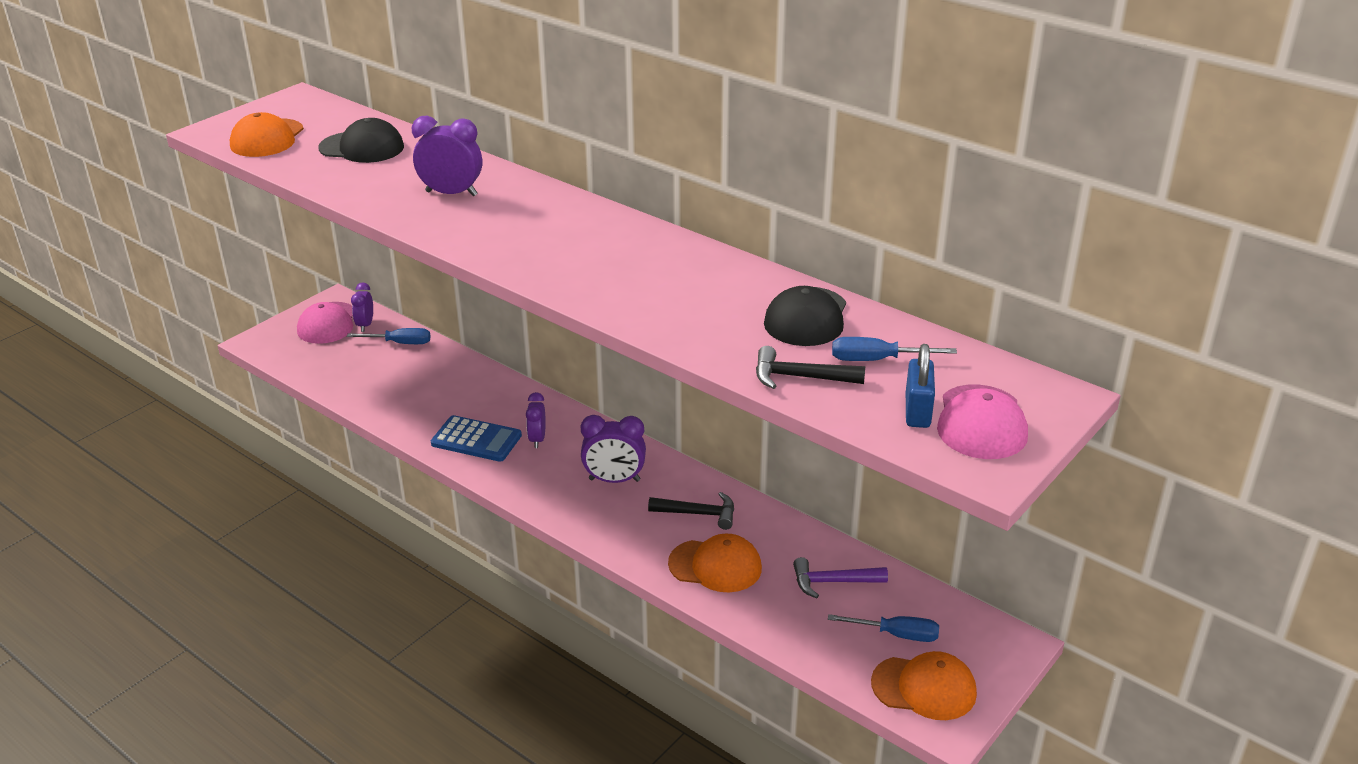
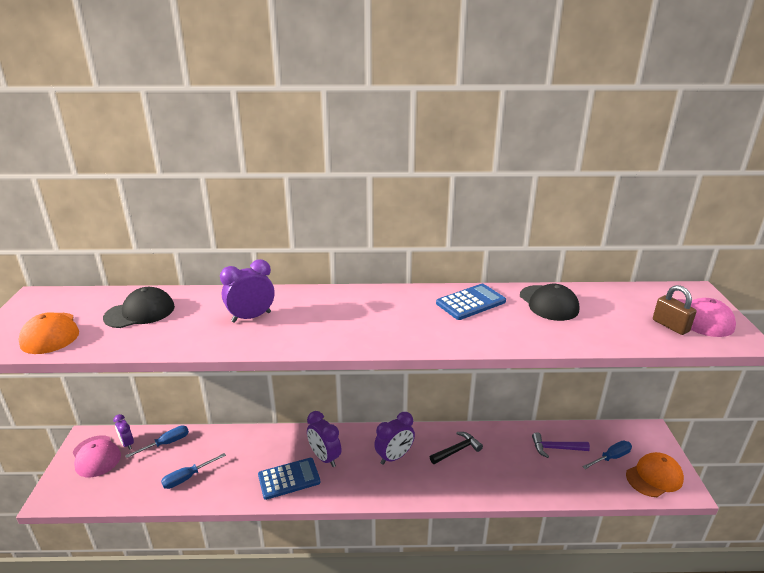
camera: 40 degrees left, 5 degrees down
purple clock [526,392,546,448] -> purple clock [307,411,341,467], size x1.54
orange cap [668,534,762,592] -> none
black hammer [756,346,865,389] -> none
purple hammer [793,557,888,598] -> purple hammer turned 45 degrees clockwise [532,432,590,458]
blue screwdriver [832,337,957,361] -> blue screwdriver moved to [161,453,226,489]
blue padlock [906,344,935,428] -> brown padlock [653,285,697,335]
none -> blue calculator [436,284,506,320]

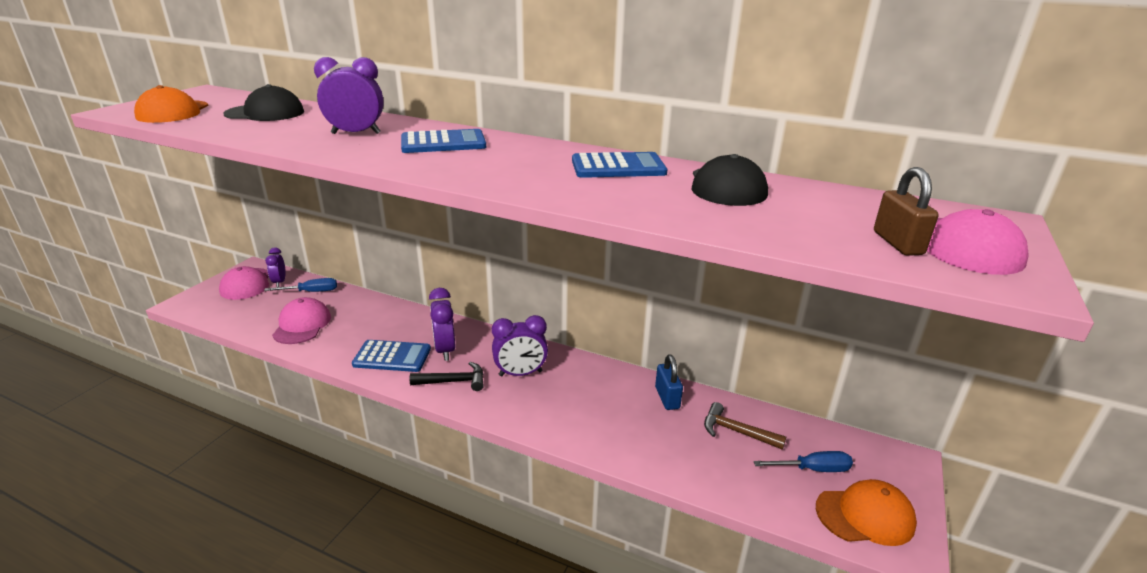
camera: 25 degrees right, 0 degrees up
blue screwdriver [161,453,226,489] -> pink cap [272,297,331,344]
black hammer [430,432,483,464] -> black hammer moved to [410,362,484,391]
purple hammer [532,432,590,458] -> brown hammer [704,402,786,450]
none -> blue calculator [401,129,486,153]
none -> blue padlock [655,354,683,410]

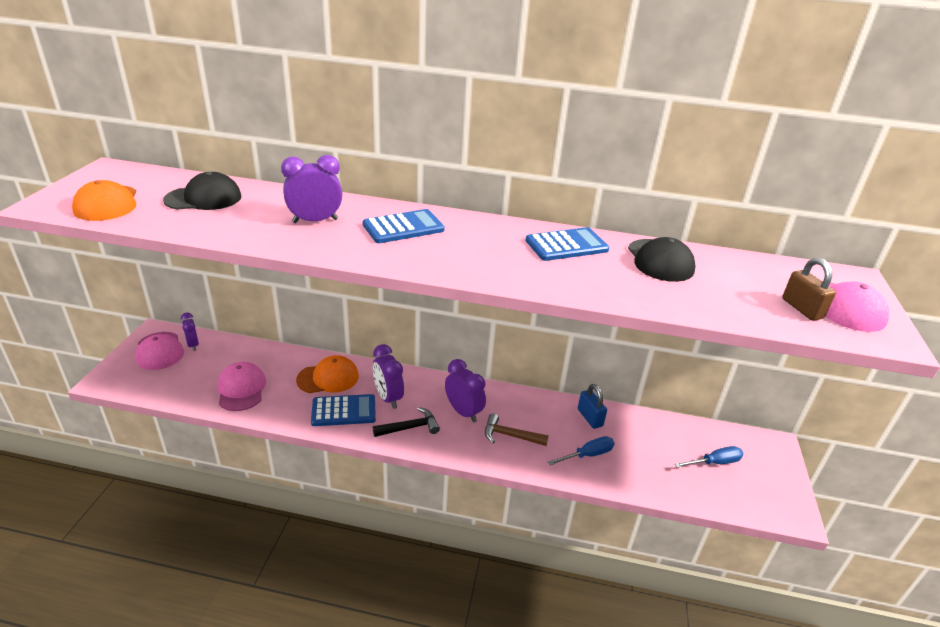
camera: 15 degrees left, 5 degrees up
blue screwdriver [264,278,337,292] -> blue screwdriver moved to [548,436,615,465]
purple clock [492,315,548,376] -> purple clock turned 105 degrees counterclockwise [445,359,486,423]
brown hammer [704,402,786,450] -> brown hammer moved to [485,413,549,446]
orange cap [816,479,917,546] -> orange cap moved to [296,355,359,393]

